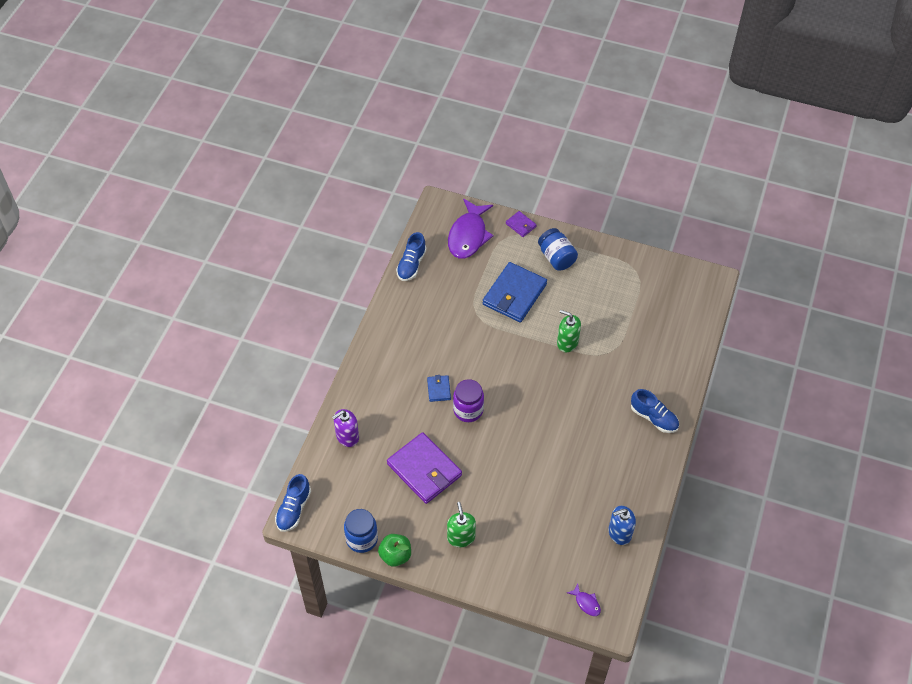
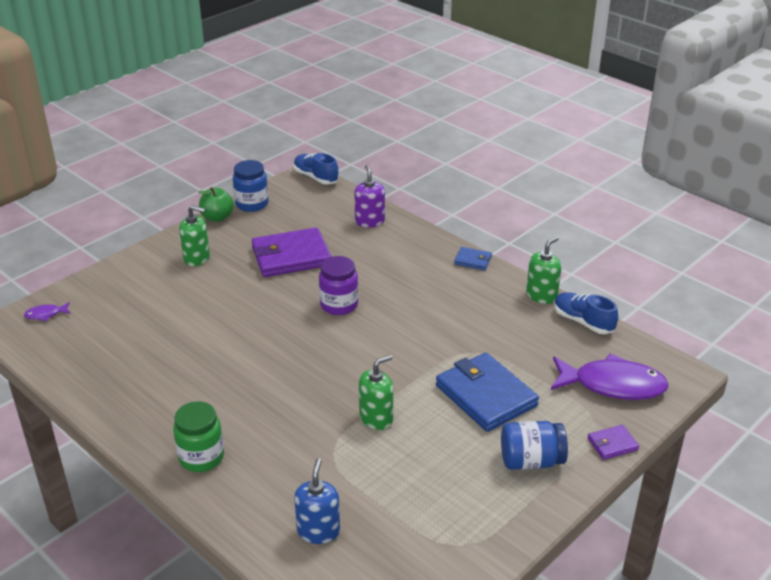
camera: 115 degrees right, 20 degrees down
blue wallet [427,375,451,402] -> blue wallet moved to [454,247,492,270]
purple fish [448,199,493,259] -> purple fish turned 150 degrees clockwise [551,354,669,400]
blue soap dispenser [608,506,636,545] -> blue soap dispenser moved to [294,458,340,544]
blue shoe [631,389,679,433] -> green jar [173,401,224,472]
none -> green soap dispenser [526,236,561,304]

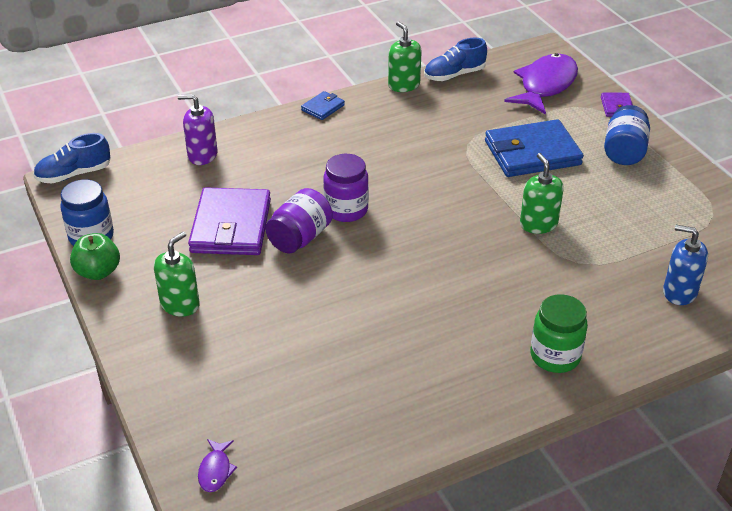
camera: 70 degrees left, 5 degrees up
none -> purple jar [265,188,333,254]

